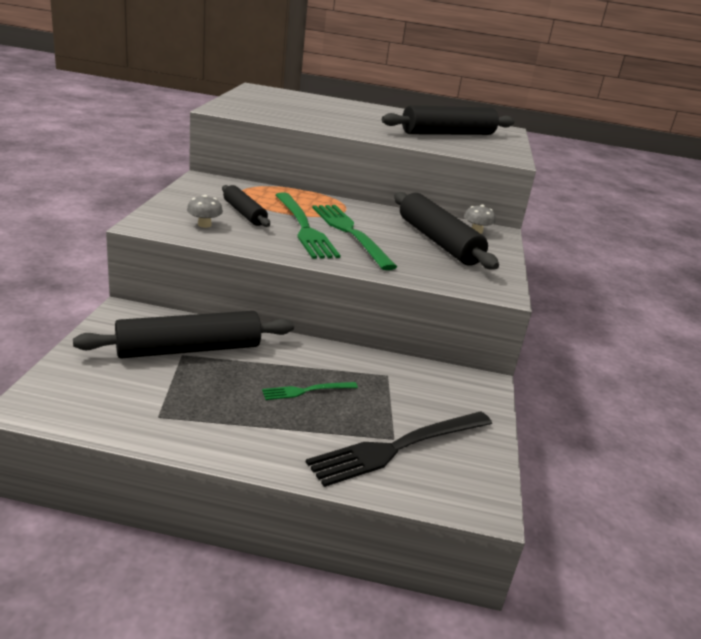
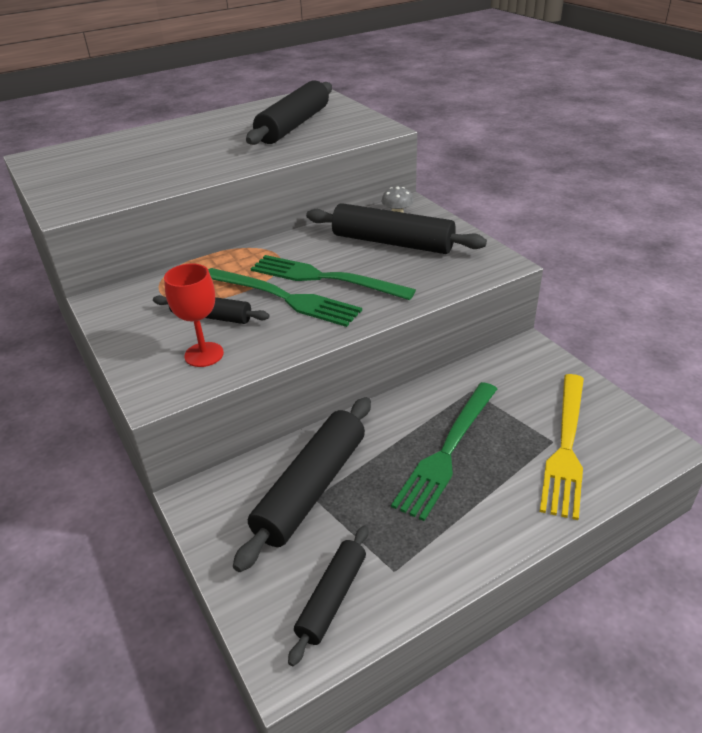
camera: 35 degrees left, 10 degrees up
grey mushroom [187,195,223,228] -> red goblet [164,263,224,367]
green fork [262,382,358,400] -> green fork [391,382,497,521], size x2.00
black fork [306,411,492,487] -> yellow fork [540,374,584,520]
none -> black rolling pin [288,525,368,666]

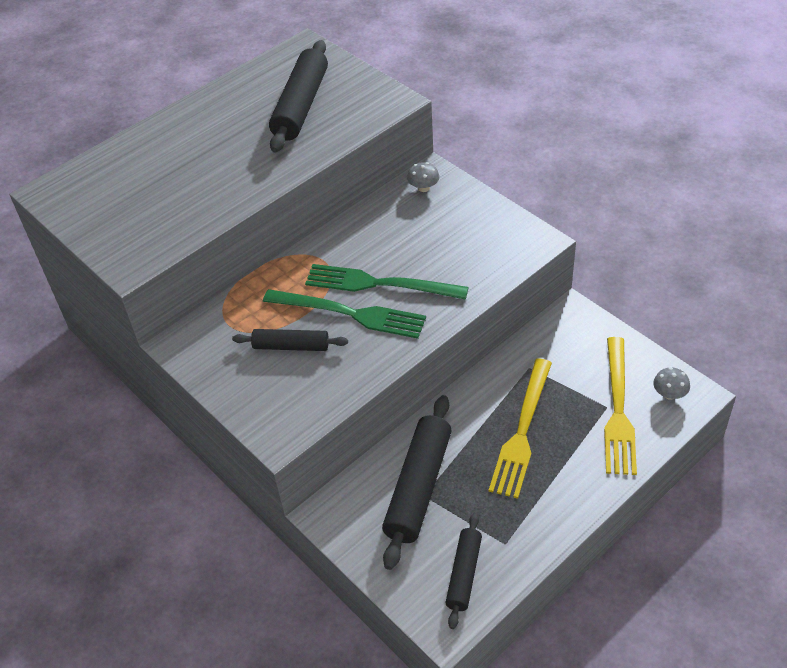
camera: 10 degrees left, 10 degrees up
red goblet [164,263,224,367] -> none
black rolling pin [306,203,487,254] -> none
green fork [391,382,497,521] -> yellow fork [489,359,552,499]
none -> grey mushroom [653,367,690,400]

